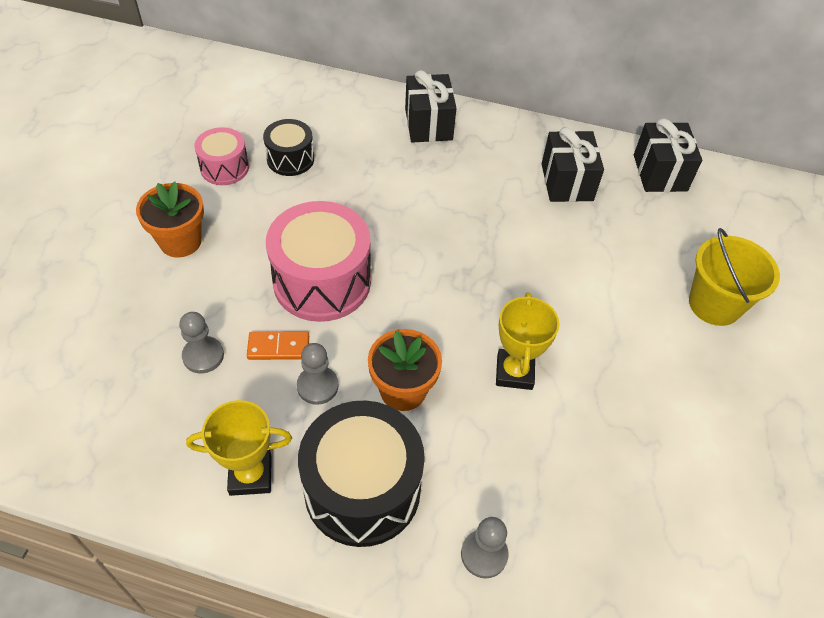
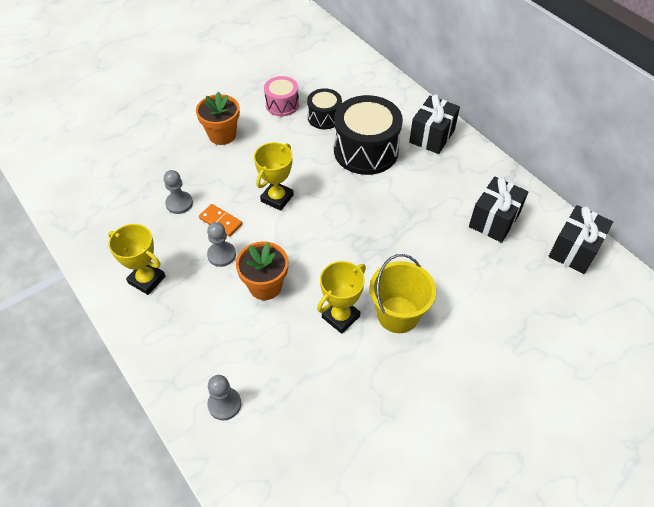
camera: 40 degrees right, 0 degrees up
pink drum [266,201,371,322] -> yellow trophy [254,142,294,211]
black drum [298,400,425,547] -> black drum moved to [334,95,403,175]
yellow bucket [689,228,780,326] -> yellow bucket moved to [369,254,436,333]

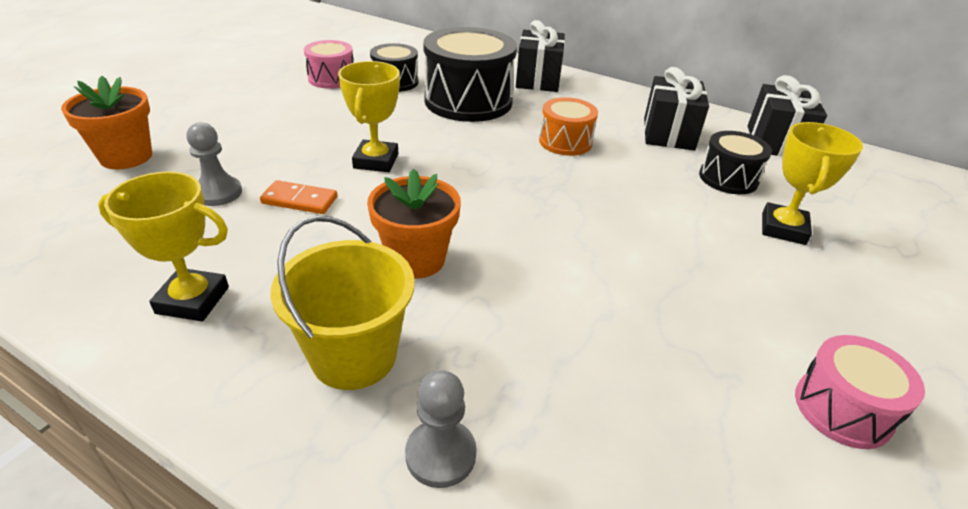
camera: 25 degrees left, 15 degrees down
orange flower pot [196,92,240,145] -> orange flower pot moved to [61,76,152,169]
grey pawn [207,222,236,267] -> none
yellow trophy [317,261,366,334] -> yellow trophy moved to [762,122,863,245]
yellow bucket [369,254,436,333] -> yellow bucket moved to [271,216,415,390]
none -> orange drum [539,97,598,156]
none -> black drum [699,131,772,194]
none -> pink drum [795,335,925,449]

